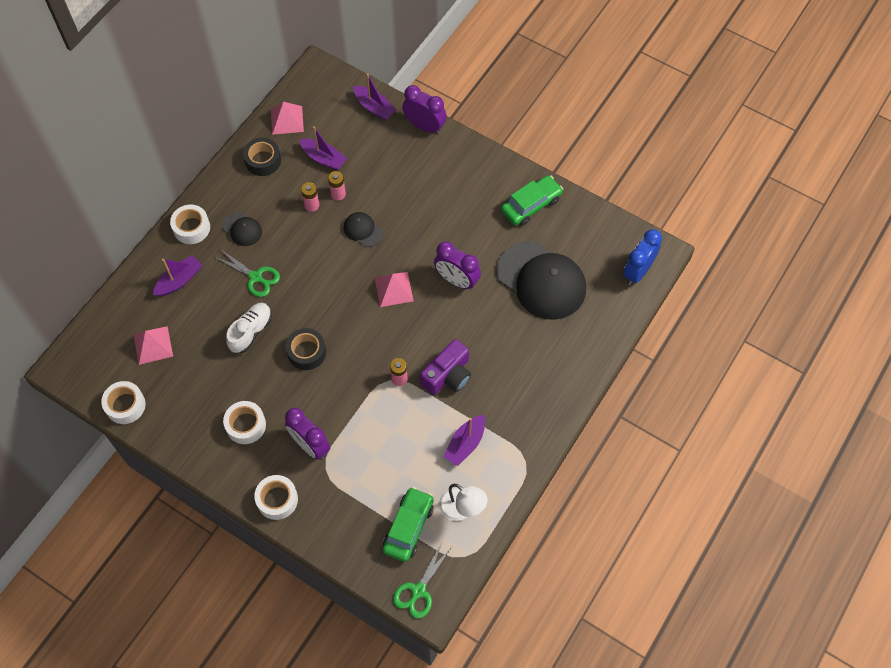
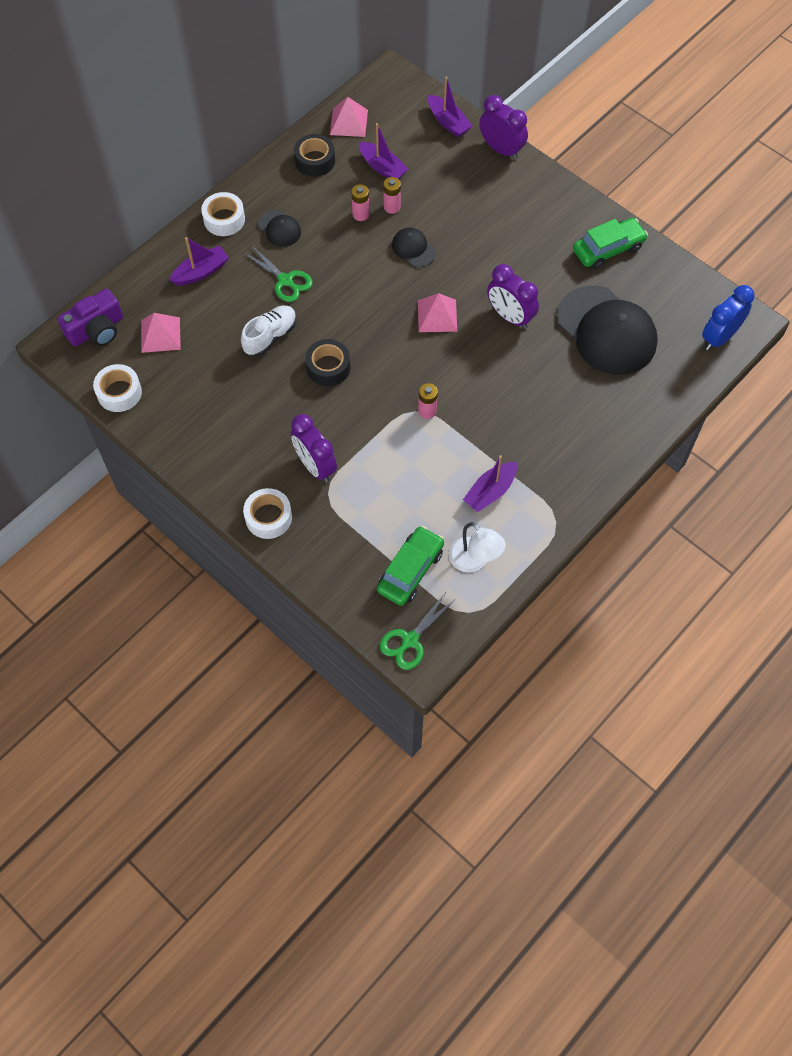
camera: 10 degrees right, 0 degrees up
white tape [223,401,266,444] -> none
purple camera [420,339,471,395] -> purple camera moved to [58,289,123,347]

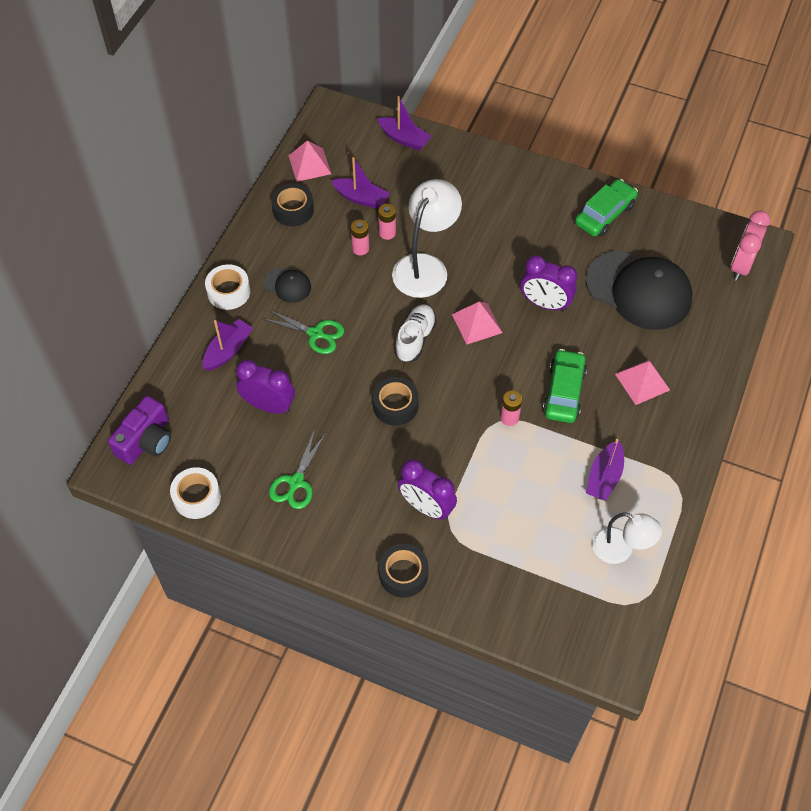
camera: 20 degrees left, 5 degrees down
pink pyramid [141,313,181,353] -> pink pyramid moved to [615,360,670,405]
white shoe [241,305,296,357] -> white shoe moved to [394,304,437,362]
white tape [243,488,292,539] -> black tape [379,544,429,598]
green car [377,526,444,606] -> green car moved to [543,349,587,423]
green scissors [380,591,457,670] -> green scissors moved to [269,429,326,509]
black cap [392,228,436,267] -> white lamp [392,179,462,298]
purple clock [479,95,528,160] -> purple clock moved to [236,360,295,414]
blue clock [702,285,754,350] -> pink clock [731,211,771,281]

